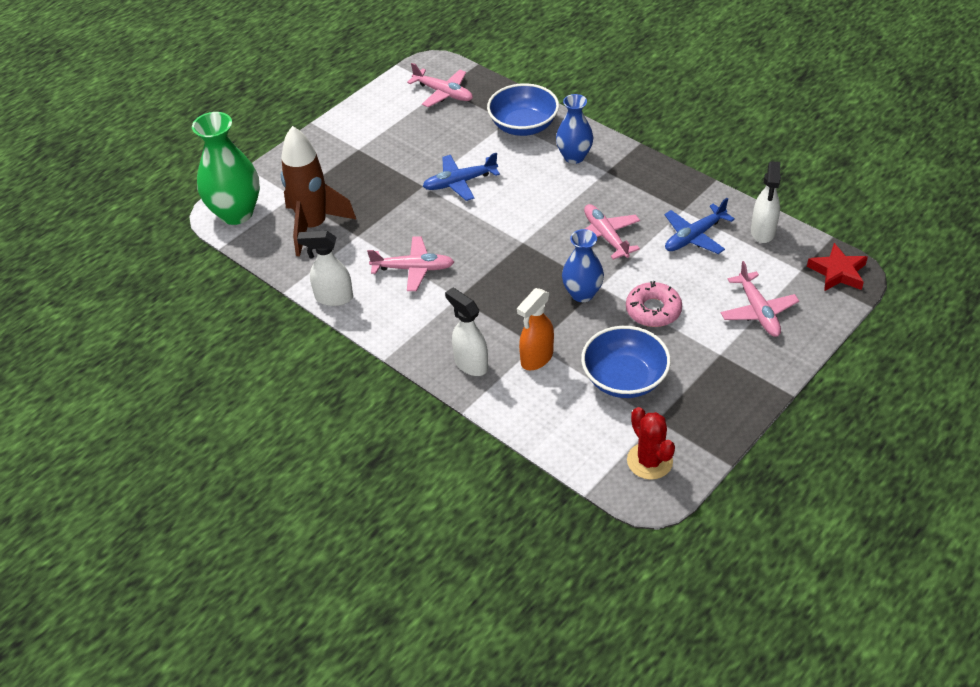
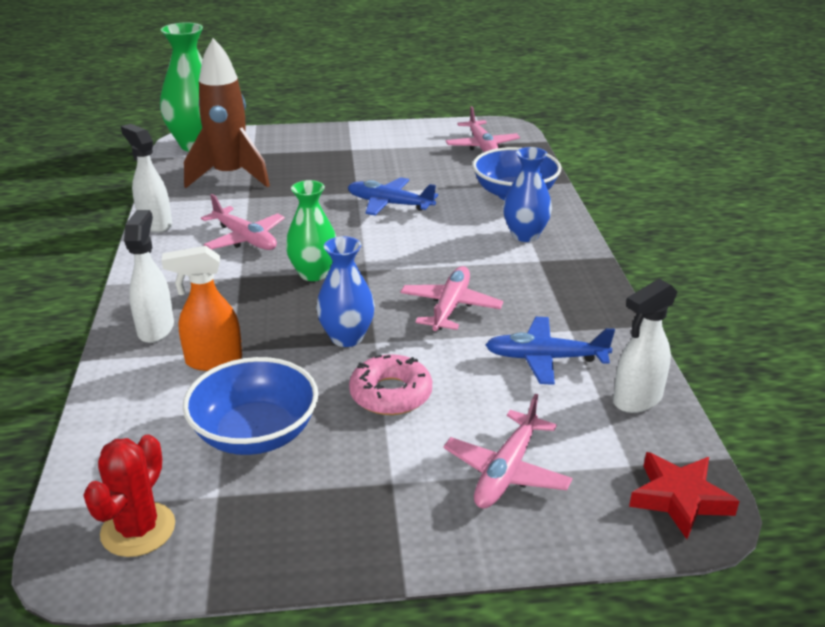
camera: 40 degrees right, 15 degrees down
none -> green vase [286,180,336,281]

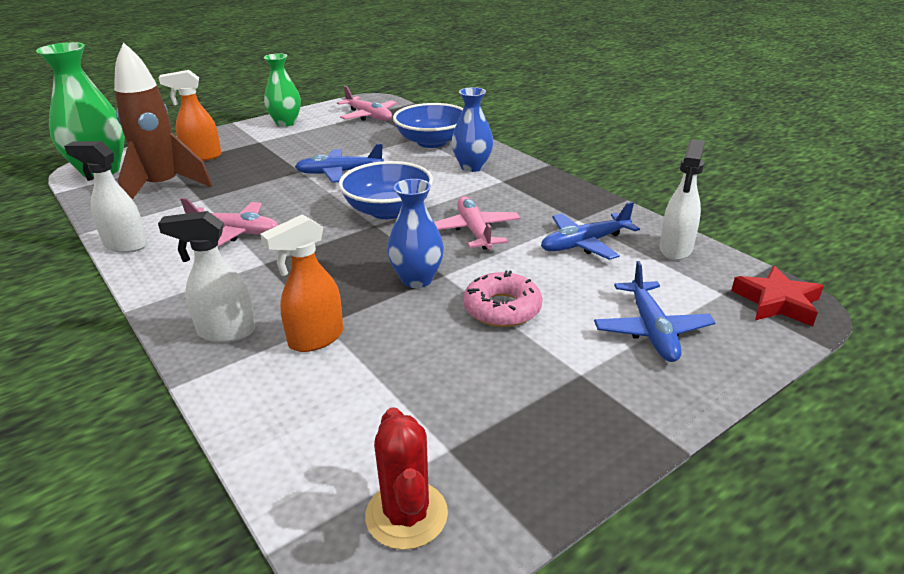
camera: 30 degrees left, 0 degrees up
white spray bottle [124,210,174,343] -> white spray bottle turned 60 degrees counterclockwise [158,211,255,342]
blue bowl [183,357,318,455] -> blue bowl moved to [339,161,433,219]
green vase [286,180,336,281] -> green vase moved to [264,53,301,127]
pink plane [444,394,573,509] -> blue plane [594,261,715,362]
none -> orange spray bottle [158,70,221,161]

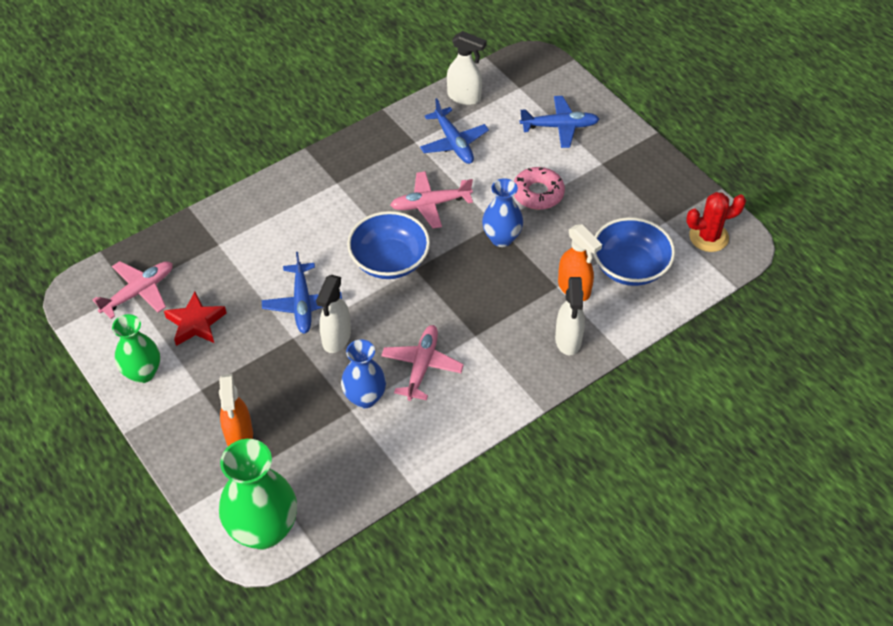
camera: 90 degrees left, 20 degrees up
white spray bottle [64,141,148,253] -> white spray bottle moved to [316,275,351,353]
brown rocket [114,42,212,199] -> none
blue bowl [393,103,463,148] -> blue bowl moved to [593,217,675,286]
blue vase [451,87,493,172] -> blue vase moved to [341,339,386,408]
red star [731,266,824,327] -> red star moved to [164,292,227,346]

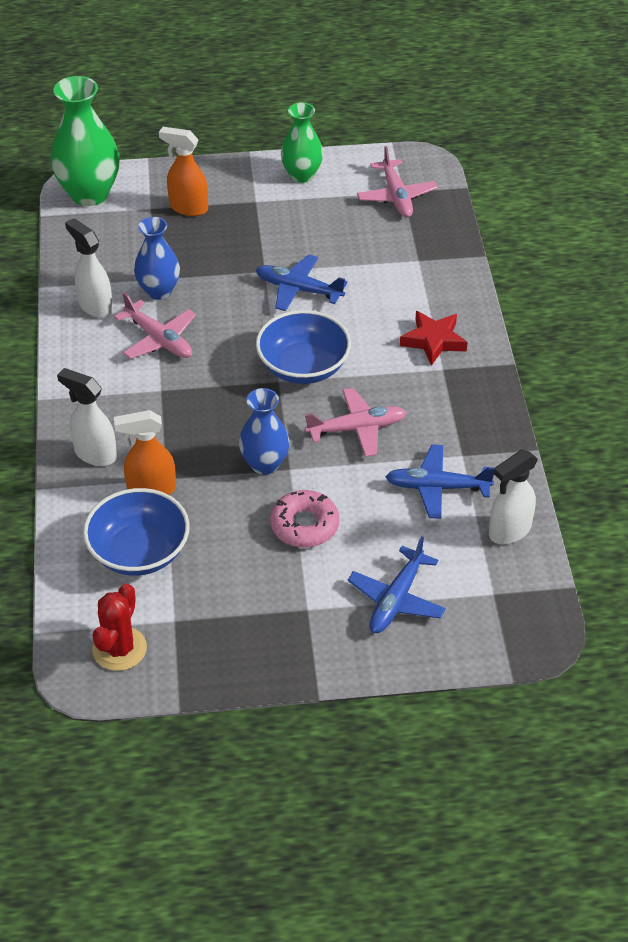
camera: 120 degrees right, 5 degrees down
red star [164,292,227,346] -> red star moved to [400,311,468,366]
white spray bottle [316,275,351,353] -> white spray bottle moved to [65,218,113,318]
pink plane [390,171,473,229] -> pink plane turned 60 degrees clockwise [305,388,407,457]

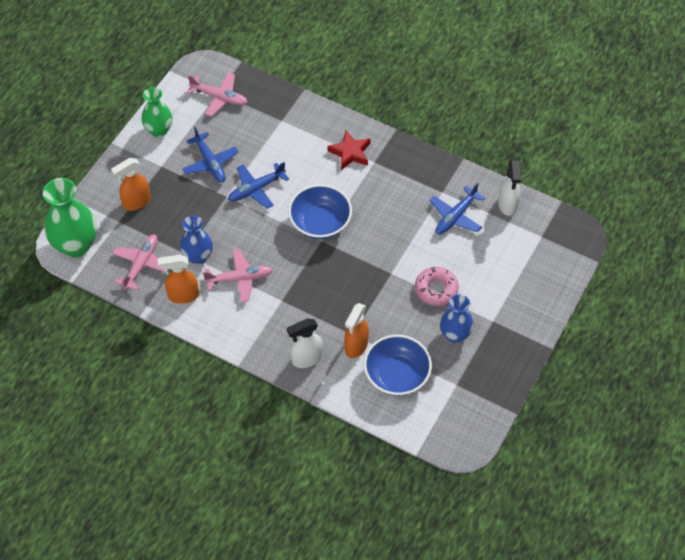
camera: 55 degrees left, 10 degrees up
white spray bottle [65,218,113,318] -> orange spray bottle [158,254,199,304]
red cactus [93,584,147,671] -> none
blue vase [239,388,290,475] -> blue vase moved to [440,294,474,343]
pink plane [305,388,407,457] -> pink plane moved to [112,234,170,290]
blue plane [348,537,446,633] -> blue plane moved to [182,127,238,182]

